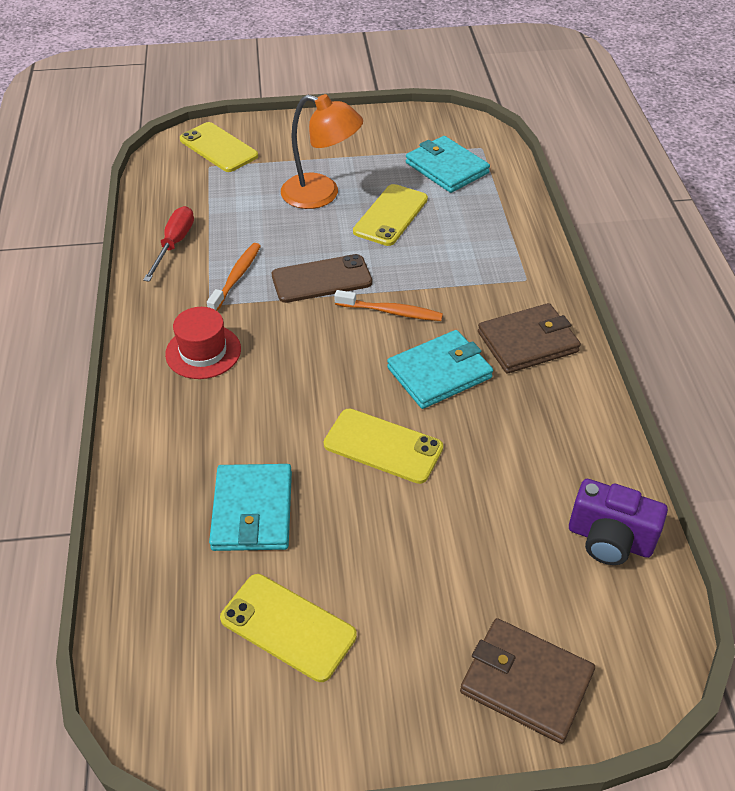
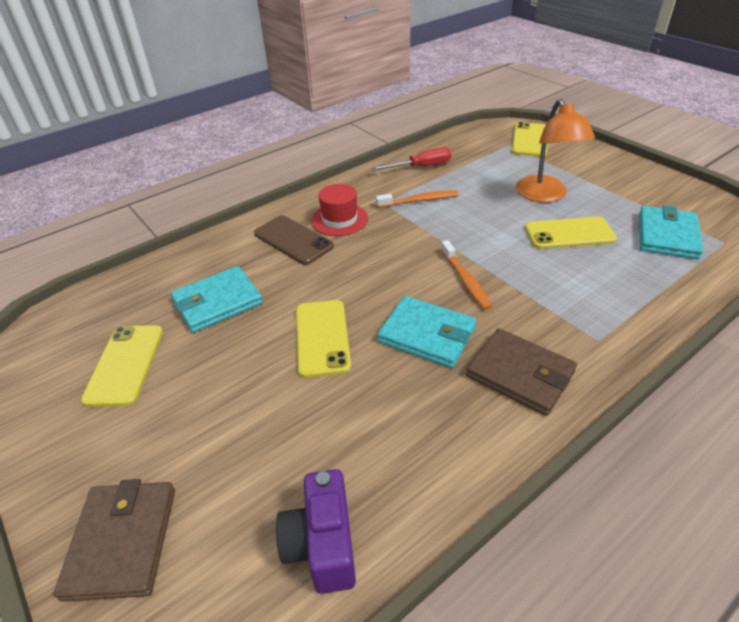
camera: 60 degrees right, 5 degrees down
brown phone [272,254,372,303] -> brown phone moved to [254,215,334,265]

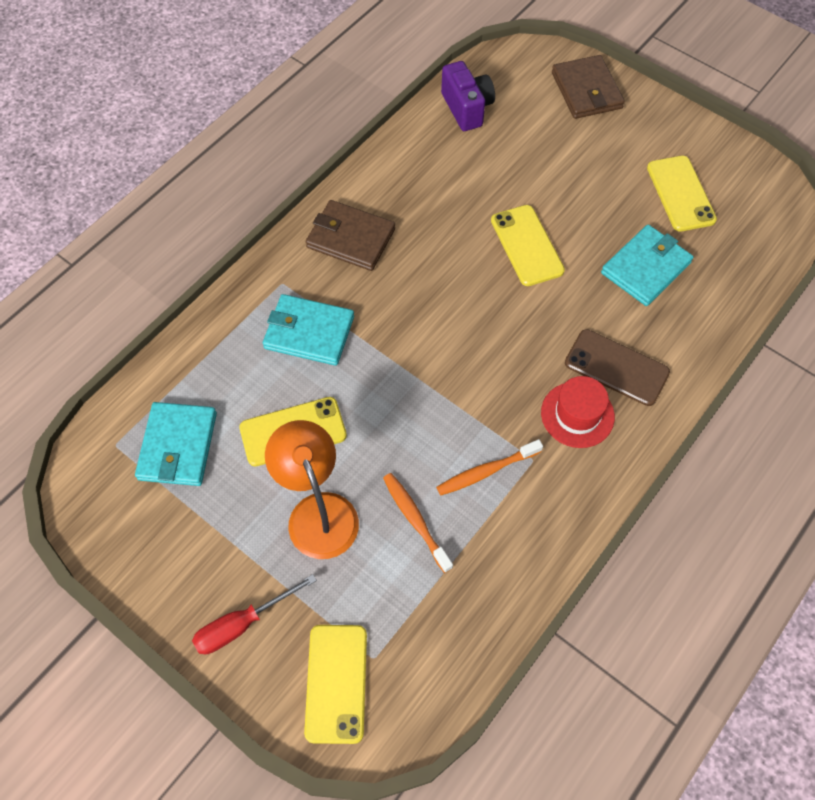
camera: 165 degrees right, 20 degrees up
red screwdriver [371,147,451,171] -> red screwdriver moved to [192,574,317,654]
turquoise wallet [377,296,477,368] -> turquoise wallet moved to [263,294,354,366]
orange toothbrush [441,240,492,310] -> orange toothbrush moved to [383,473,453,573]

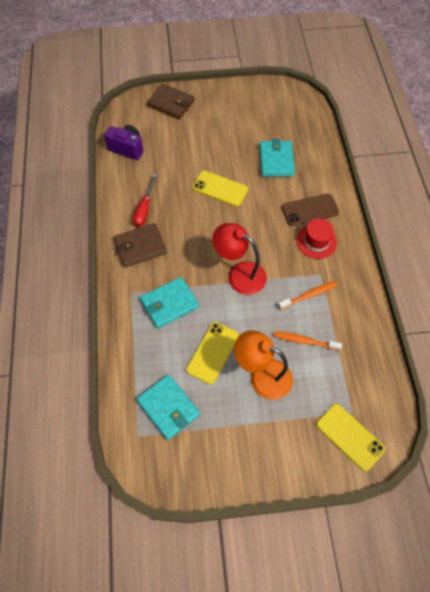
camera: 45 degrees left, 0 degrees up
red screwdriver [192,574,317,654] -> red screwdriver moved to [133,174,157,227]
orange toothbrush [436,439,543,496] -> orange toothbrush turned 135 degrees counterclockwise [278,281,337,310]
yellow phone [647,156,717,231] -> none
none -> red lamp [212,223,267,295]

